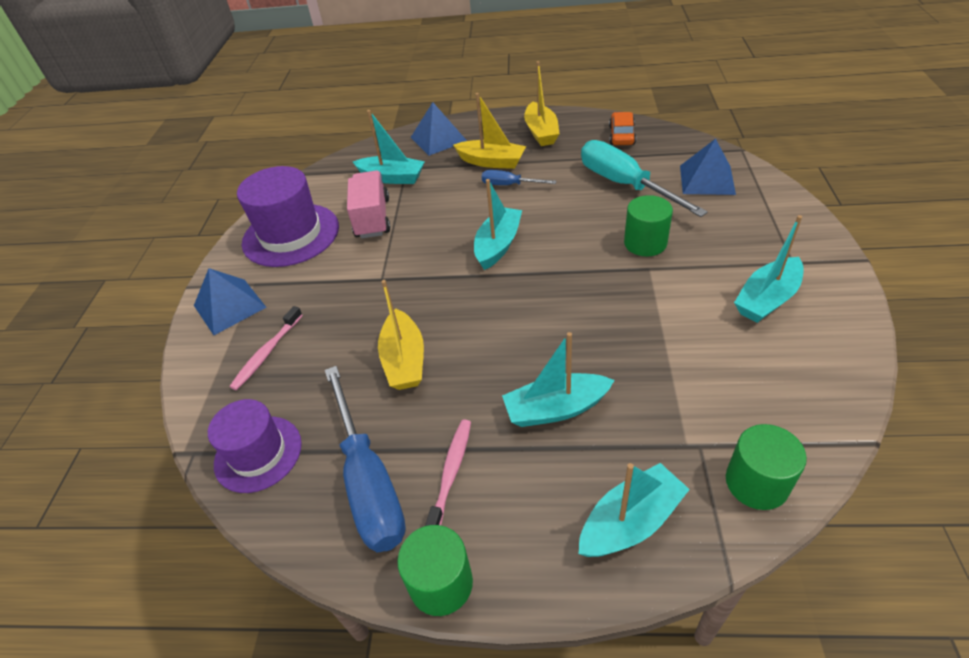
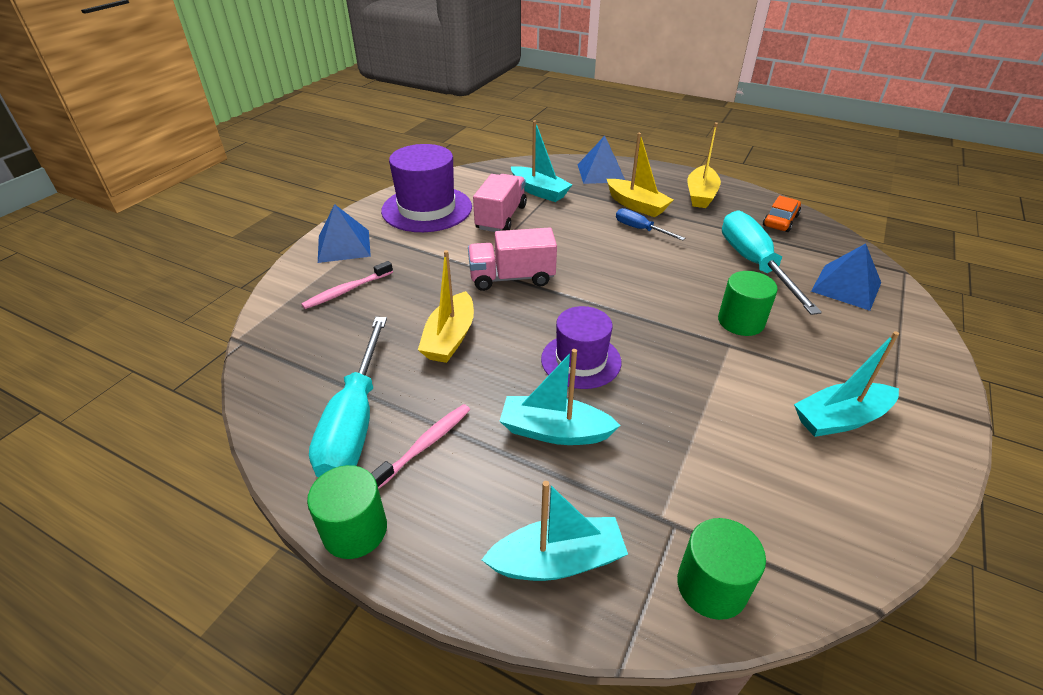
camera: 20 degrees right, 5 degrees down
purple hat [208,399,302,493] -> purple hat moved to [541,306,621,389]
blue screwdriver [325,366,406,552] -> turquoise screwdriver [309,317,387,478]
turquoise boat [474,179,522,270] -> none
none -> pink truck [468,228,557,291]

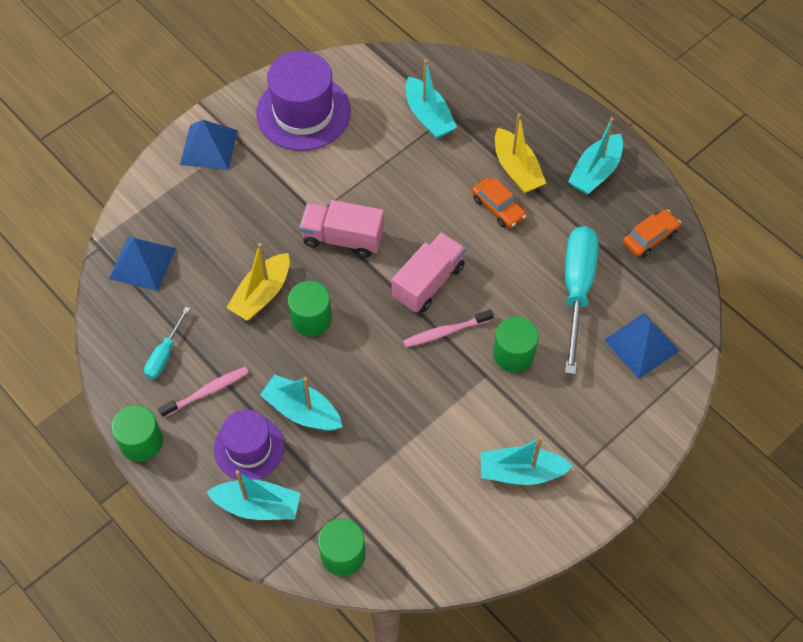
camera: 20 degrees right, 20 degrees up
pink toothbrush [301,261,393,309] -> pink toothbrush moved to [403,309,494,347]
turquoise screwdriver [309,317,387,478] -> turquoise screwdriver [144,307,190,379], size x0.51
pink truck [473,174,527,232] -> pink truck moved to [392,232,466,313]
purple hat [541,306,621,389] -> purple hat moved to [214,409,285,480]
blue pyramid [578,136,625,184] -> blue pyramid moved to [109,236,176,291]
blue screwdriver [616,208,685,240] -> orange car [472,177,527,228]
yellow boat [687,122,721,208] -> turquoise boat [568,117,623,195]
none -> green cylinder [288,281,332,336]

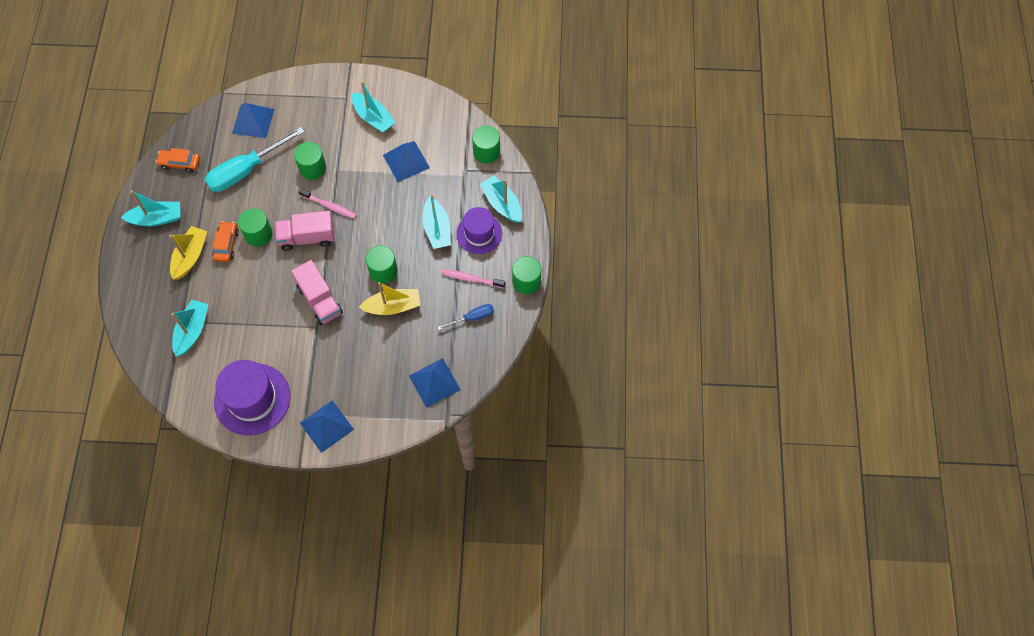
camera: 135 degrees left, 5 degrees up
turquoise screwdriver [144,307,190,379] -> blue screwdriver [437,304,494,330]
none -> green cylinder [238,208,273,246]
none -> blue pyramid [383,141,430,182]

